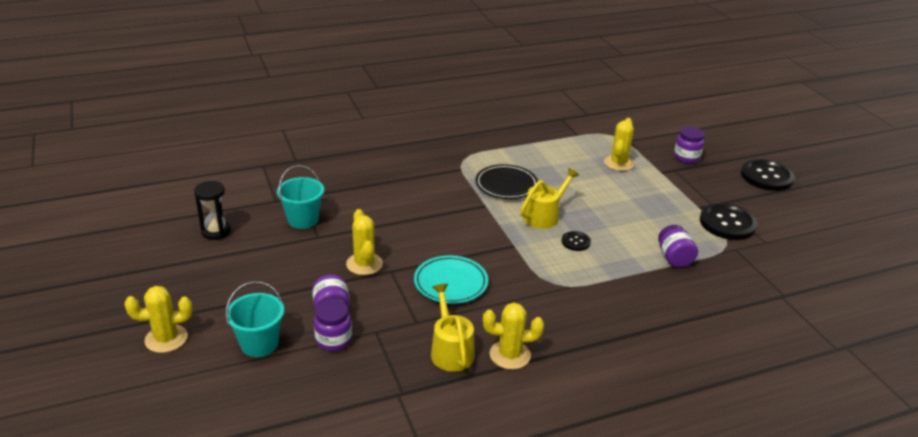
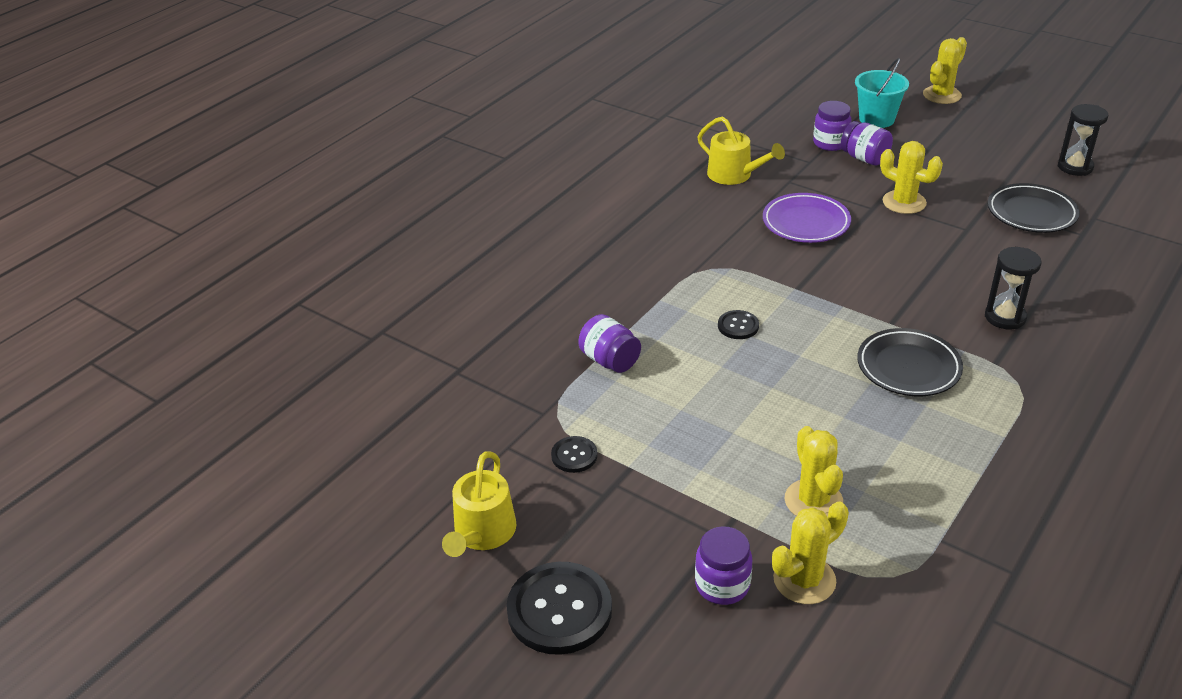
camera: 150 degrees right, 5 degrees up
turquoise bucket [277,165,324,229] -> black plate [988,183,1080,233]
turquoise plate [414,255,488,304] -> purple plate [763,193,851,243]
yellow cactus [483,303,544,370] -> yellow cactus moved to [772,501,849,604]
yellow watering can [520,168,579,229] -> yellow watering can moved to [442,451,516,557]
black button [700,203,758,240] -> black button [551,436,598,473], size x0.50
none -> black hourglass [985,247,1041,329]

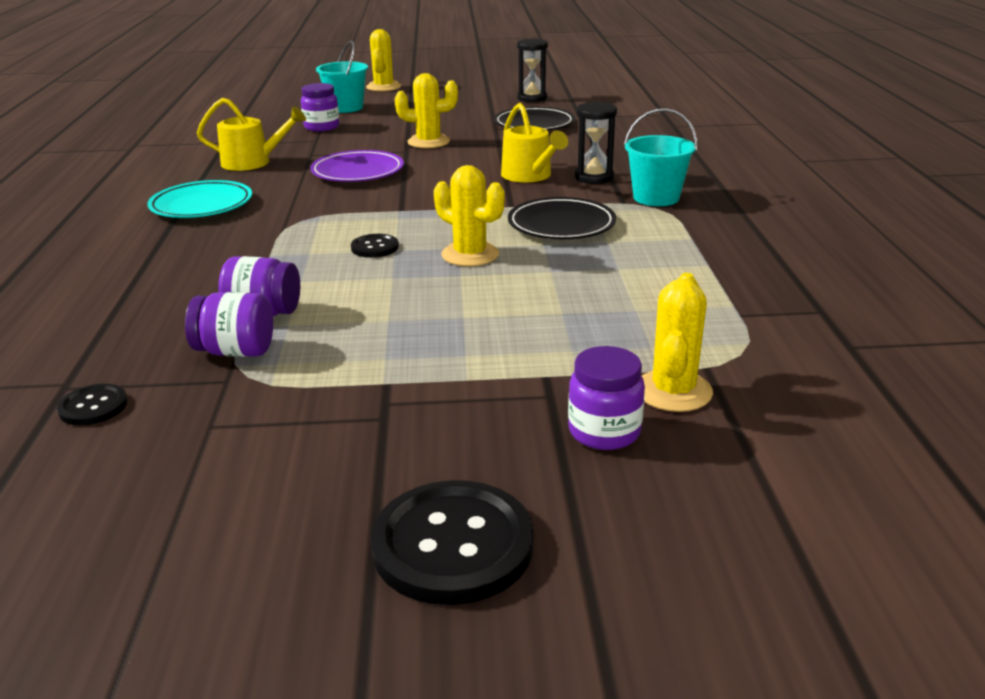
camera: 40 degrees left, 10 degrees down
yellow watering can [442,451,516,557] -> yellow watering can moved to [501,103,568,182]
black button [551,436,598,473] -> black button moved to [57,384,127,426]
yellow cactus [785,426,843,517] -> yellow cactus moved to [434,165,505,266]
purple jar [841,121,893,165] -> purple jar moved to [185,292,273,357]
none -> turquoise plate [147,180,252,218]
none -> turquoise bucket [624,108,697,206]

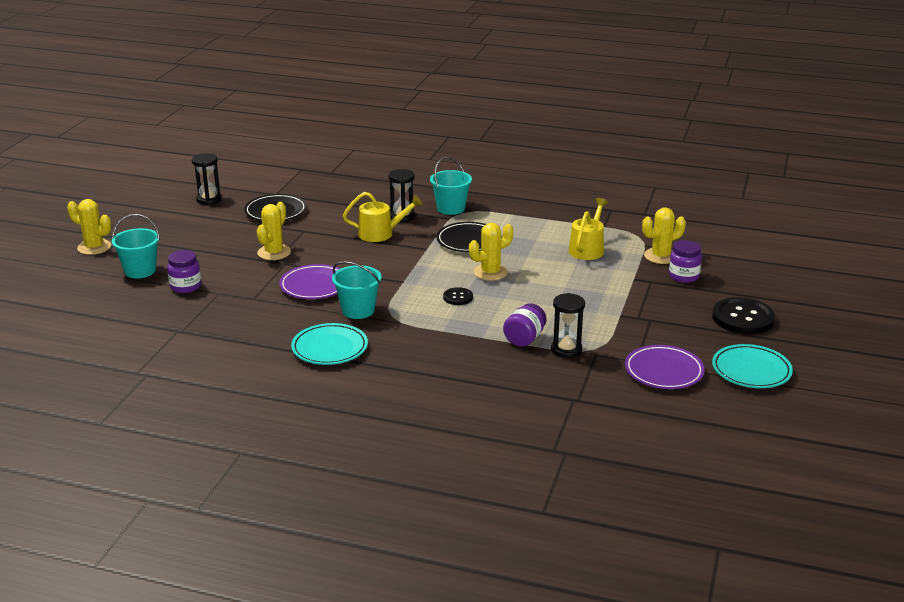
camera: 70 degrees left, 0 degrees up
black button [57,384,127,426] -> none
purple jar [185,292,273,357] -> black hourglass [551,293,585,358]
yellow watering can [197,98,306,171] -> yellow watering can moved to [569,198,608,260]
yellow cactus [642,273,713,412] -> yellow cactus turned 60 degrees counterclockwise [642,207,686,264]
none -> turquoise bucket [332,261,382,319]
none -> purple plate [625,345,705,389]
none -> turquoise plate [712,344,793,388]

